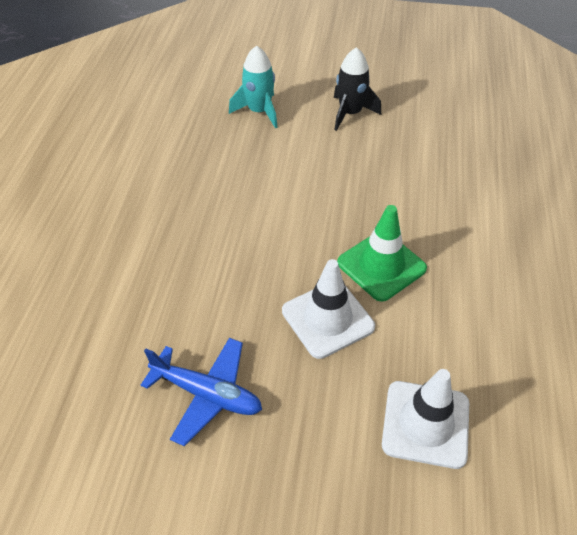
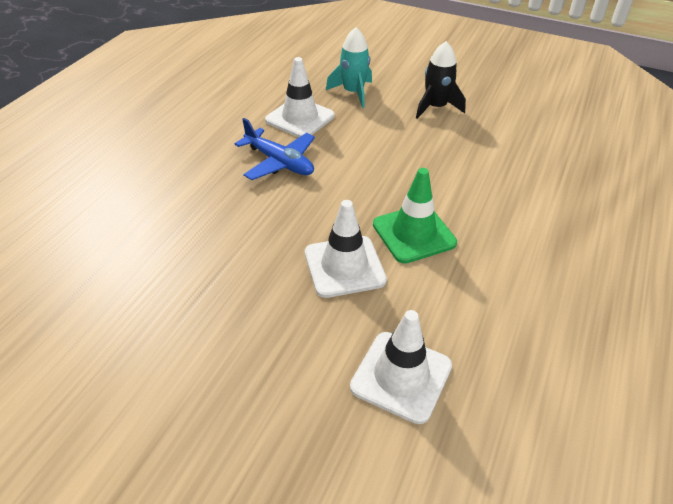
camera: 15 degrees right, 5 degrees down
blue plane [141,338,262,446] -> blue plane moved to [235,118,315,180]
none -> white traffic cone [265,57,335,137]

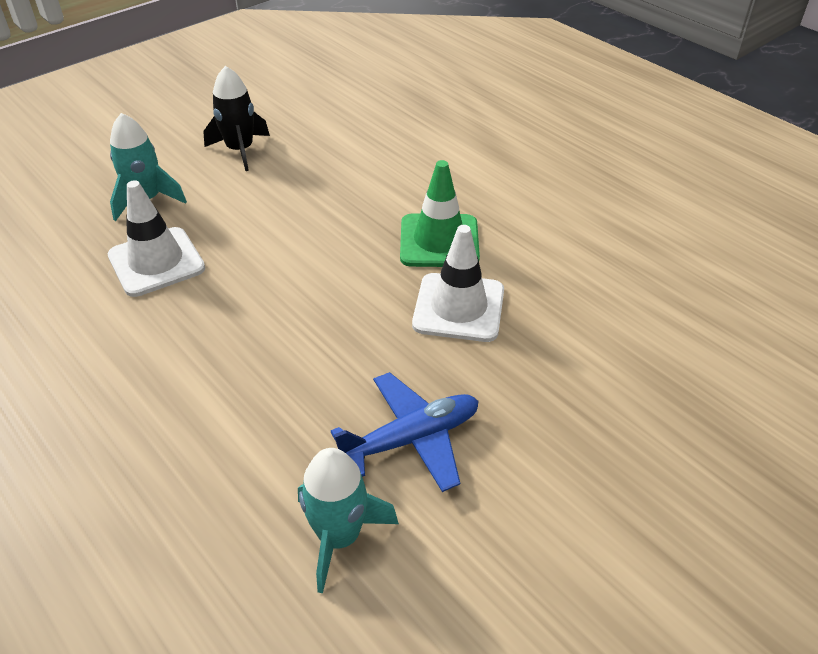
camera: 65 degrees left, 0 degrees up
blue plane [235,118,315,180] -> blue plane moved to [331,372,479,492]
white traffic cone [350,310,452,424] -> none
none -> turquoise rocket [298,448,399,594]

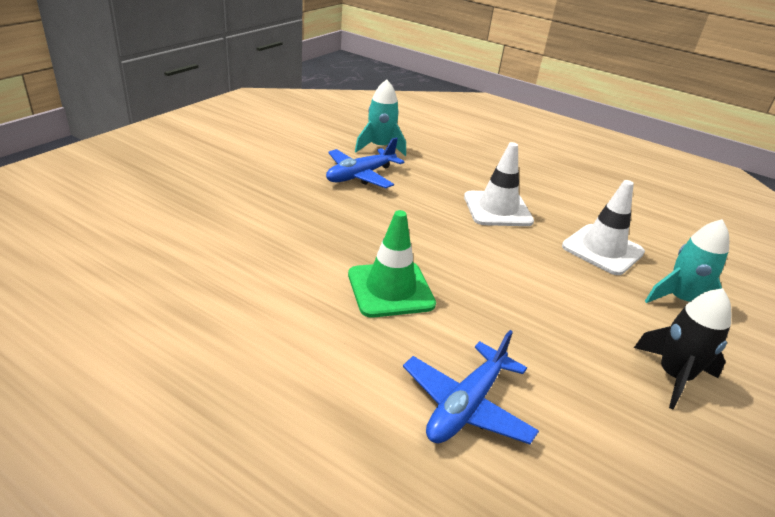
camera: 160 degrees right, 10 degrees down
white traffic cone [412,225,504,342] -> white traffic cone moved to [464,142,534,226]
none -> blue plane [403,330,539,444]

